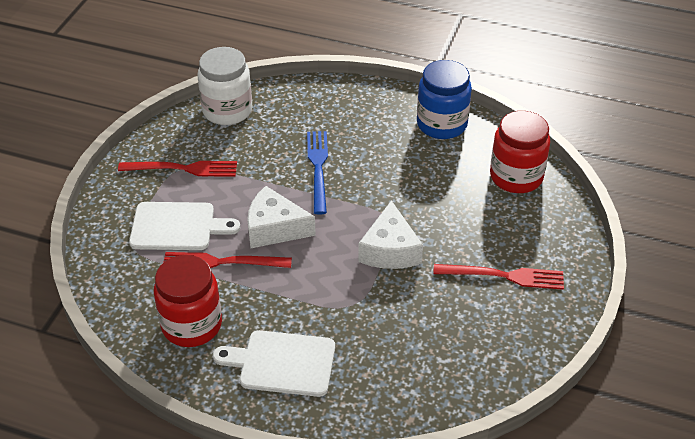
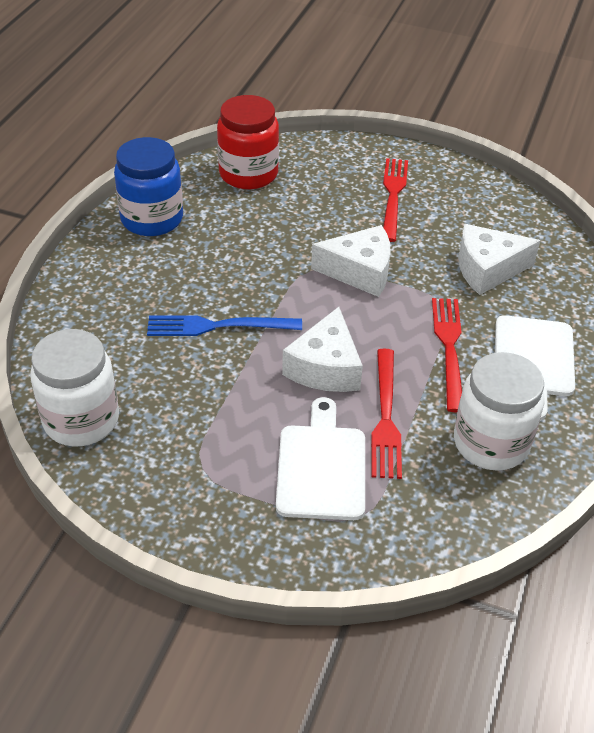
camera: 90 degrees left, 0 degrees up
red fork [118,161,237,177] -> red fork moved to [432,298,462,412]
red jar [154,255,222,347] -> white jar [454,352,545,471]
none -> white cheese [458,224,540,295]

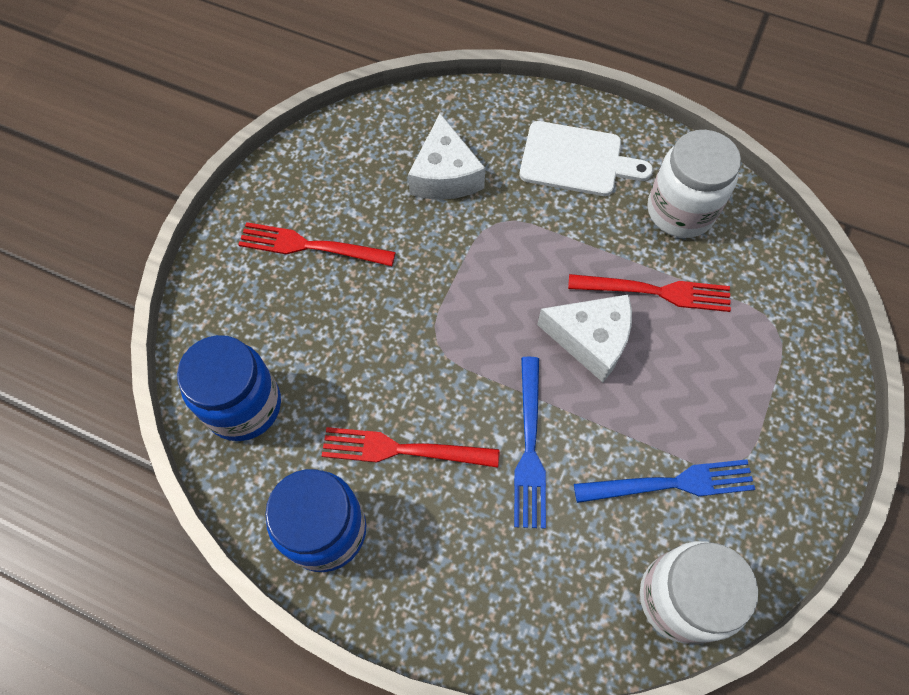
camera: 85 degrees left, 20 degrees up
red jar [217,95,279,189] -> blue jar [177,335,281,441]
white cutting board [276,397,365,520] -> none
white cheese [311,225,390,297] -> none
red fork [432,298,462,412] -> red fork moved to [322,427,500,468]
none -> blue fork [574,459,755,503]

